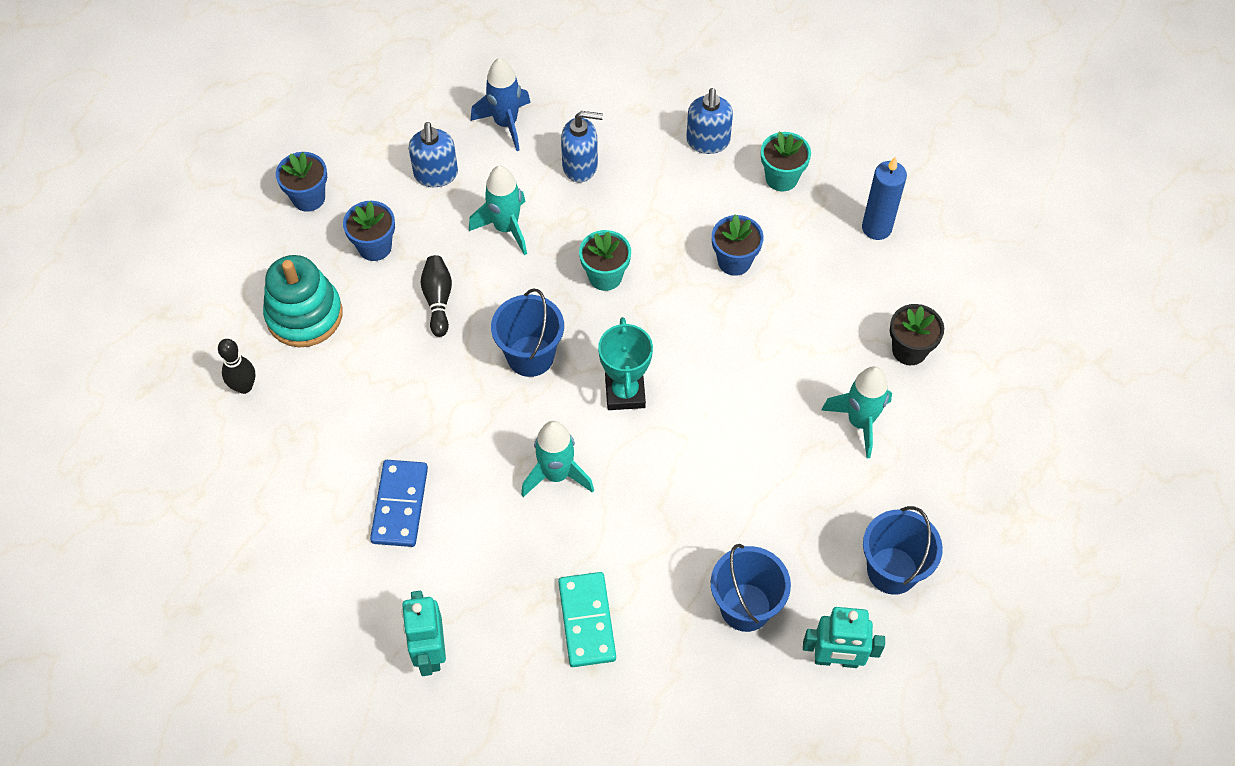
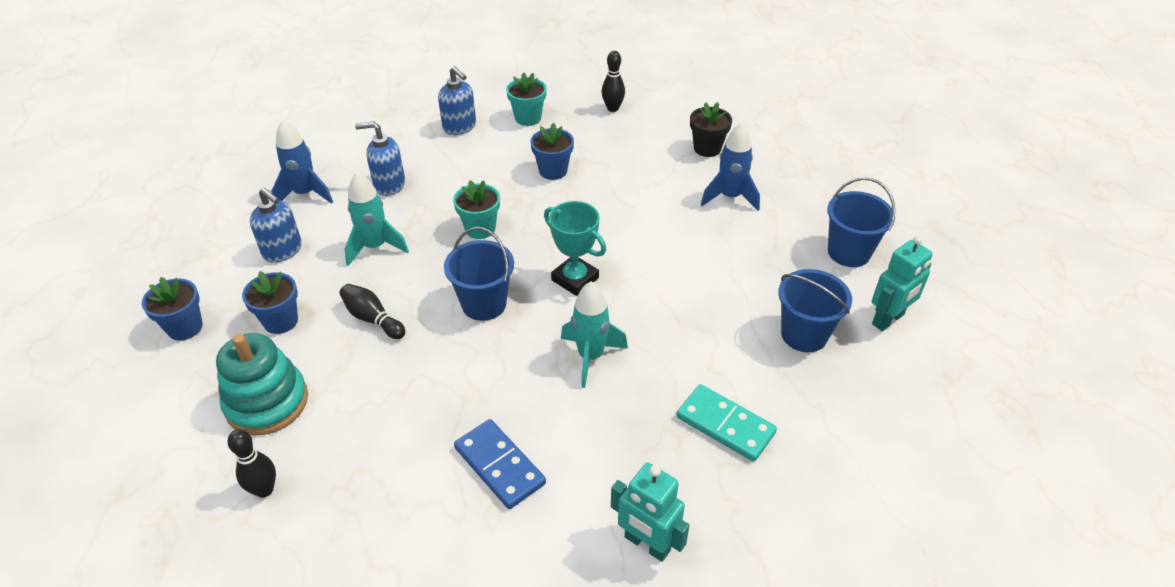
camera: 45 degrees left, 15 degrees down
blue soap dispenser [561,111,603,183] -> blue soap dispenser turned 135 degrees counterclockwise [355,121,405,196]
turquoise rocket [821,366,892,458] -> blue rocket [701,123,760,211]
blue candle [862,157,907,240] -> black bowling pin [602,51,625,112]

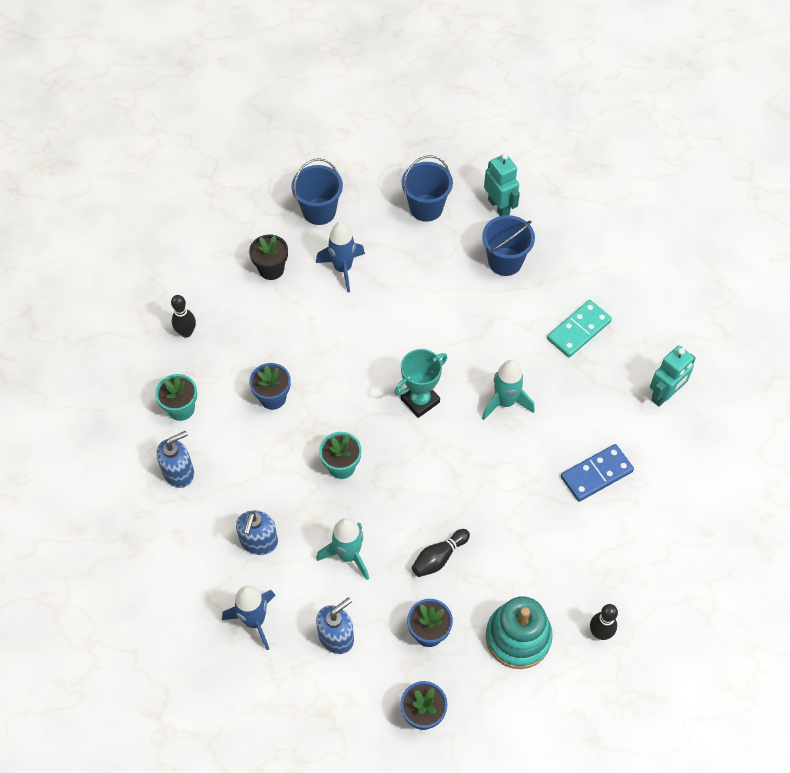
camera: 80 degrees left, 15 degrees up
blue bucket [444,227,514,321] -> blue bucket moved to [292,158,343,225]

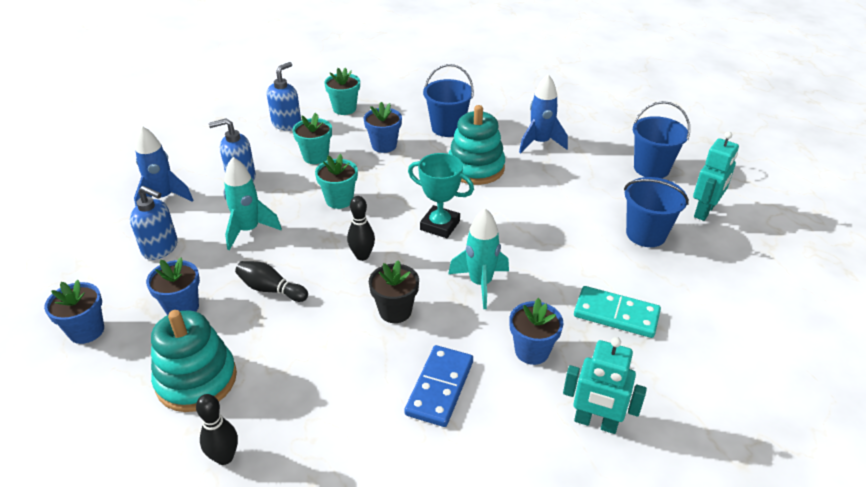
camera: 65 degrees right, 20 degrees down
blue soap dispenser [157,431,194,488] -> blue soap dispenser turned 90 degrees counterclockwise [267,62,301,131]
black bowling pin [171,295,196,338] -> black bowling pin moved to [347,196,375,261]
black flower pot [249,235,288,280] -> black flower pot moved to [369,260,419,323]
blue bucket [292,158,343,225] -> blue bucket moved to [423,64,474,137]
blue domino [561,444,634,502] -> blue domino turned 75 degrees clockwise [404,345,473,427]
none -> turquoise flower pot [292,113,332,164]
none -> turquoise stacking toy [448,105,505,185]
none -> blue flower pot [510,298,564,365]

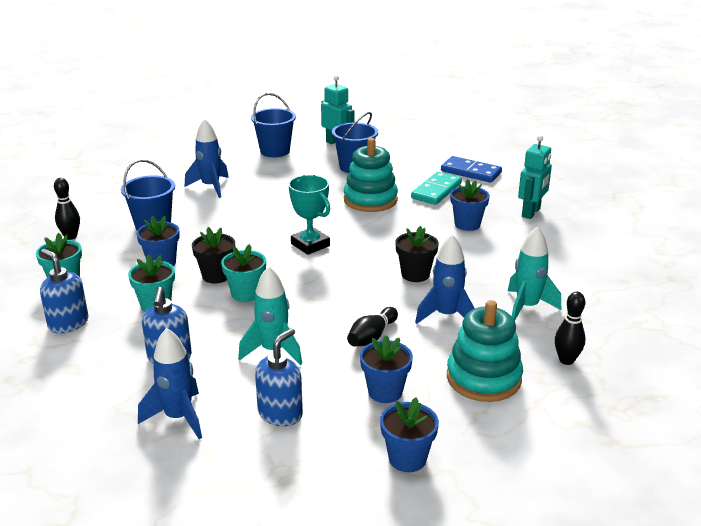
camera: 80 degrees left, 10 degrees down
black bowling pin [347,196,375,261] -> black bowling pin moved to [54,178,80,240]
blue domino [404,345,473,427] -> blue domino moved to [441,156,502,183]
turquoise trophy [408,153,474,238] -> turquoise trophy turned 75 degrees counterclockwise [288,175,330,255]
turquoise stacking toy [448,105,505,185] -> turquoise stacking toy moved to [344,138,398,212]
turquoise rocket [448,208,509,309] -> turquoise rocket moved to [508,226,561,320]
none -> black flower pot [192,227,235,283]
none -> blue rocket [415,234,475,324]

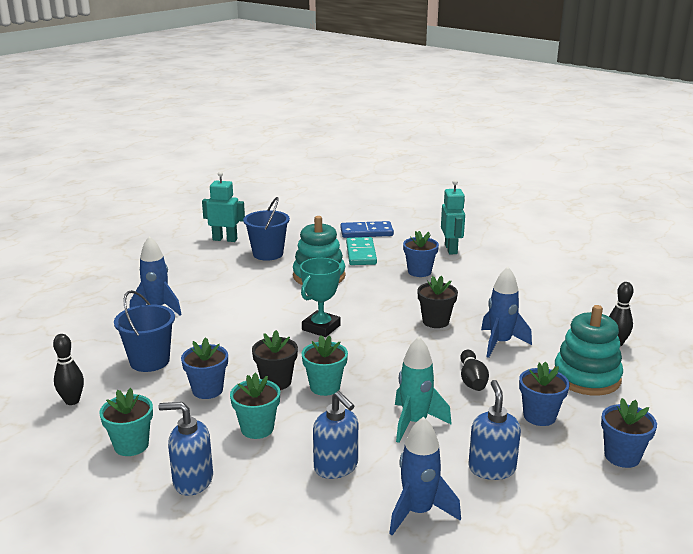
camera: 35 degrees left, 5 degrees down
blue bucket [251,93,296,157] -> none
turquoise trophy [288,175,330,255] -> turquoise trophy turned 75 degrees counterclockwise [300,258,341,337]
turquoise rocket [508,226,561,320] -> none

